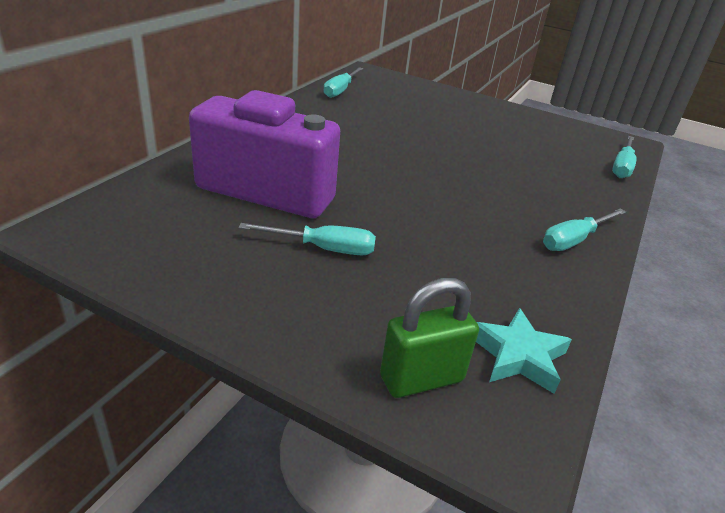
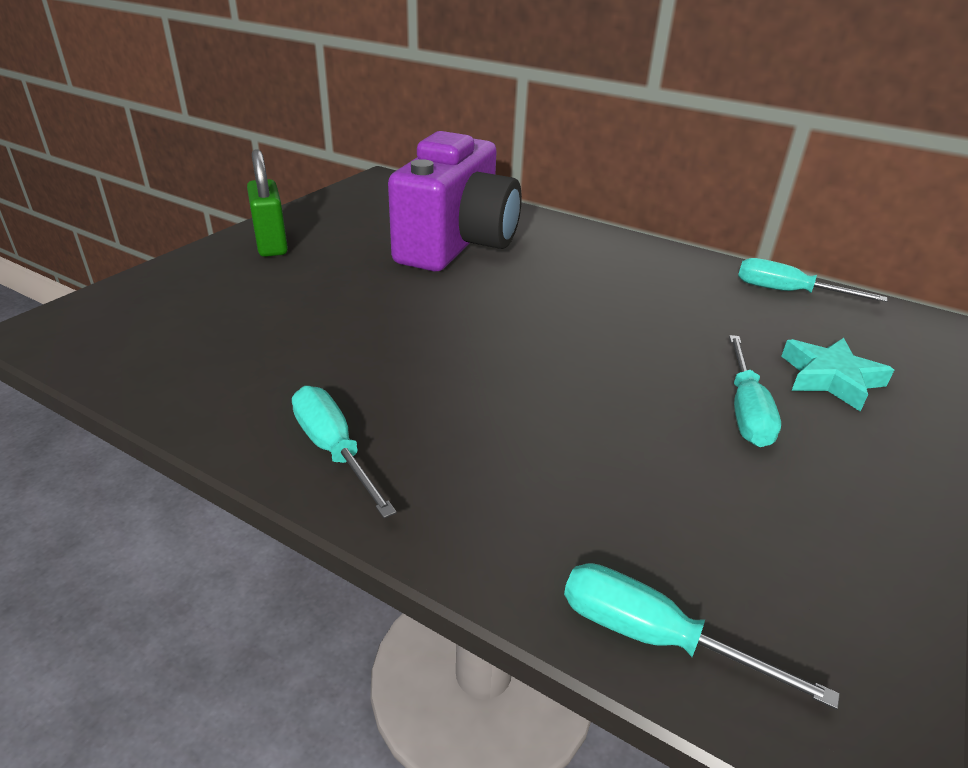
camera: 95 degrees right, 0 degrees up
turquoise screwdriver [239,223,376,255] -> turquoise screwdriver moved to [729,335,781,447]
green padlock [380,278,479,398] -> green padlock moved to [247,149,288,257]
turquoise star [476,308,572,394] -> turquoise star moved to [781,338,894,412]

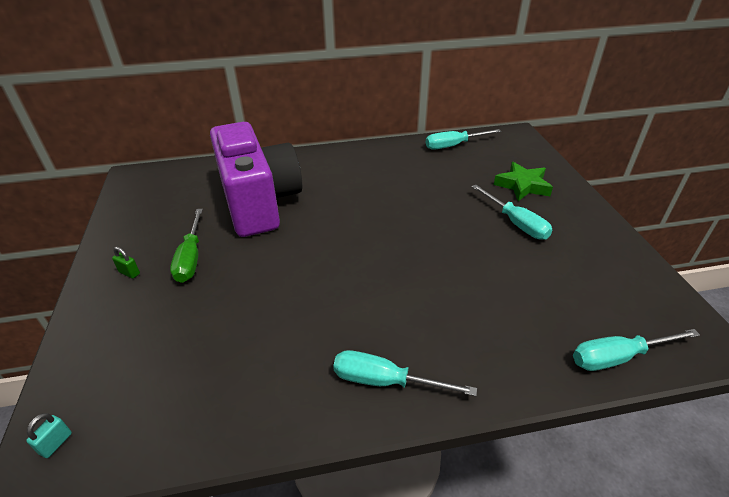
camera: 40 degrees left, 5 degrees up
green padlock [247,149,288,257] -> green padlock [112,247,140,279], size x0.42
turquoise star [781,338,894,412] -> green star [494,162,553,201]
none -> turquoise padlock [26,413,72,458]
none -> green screwdriver [170,209,203,283]

